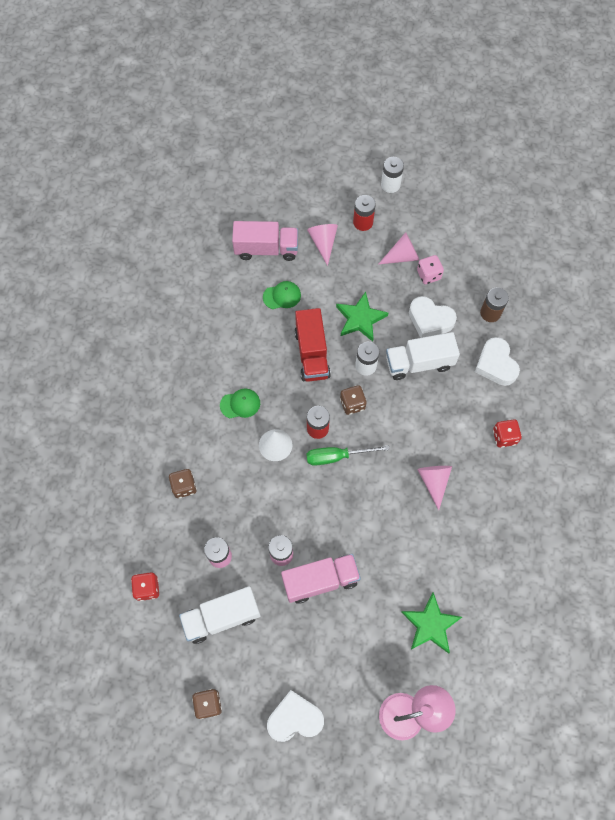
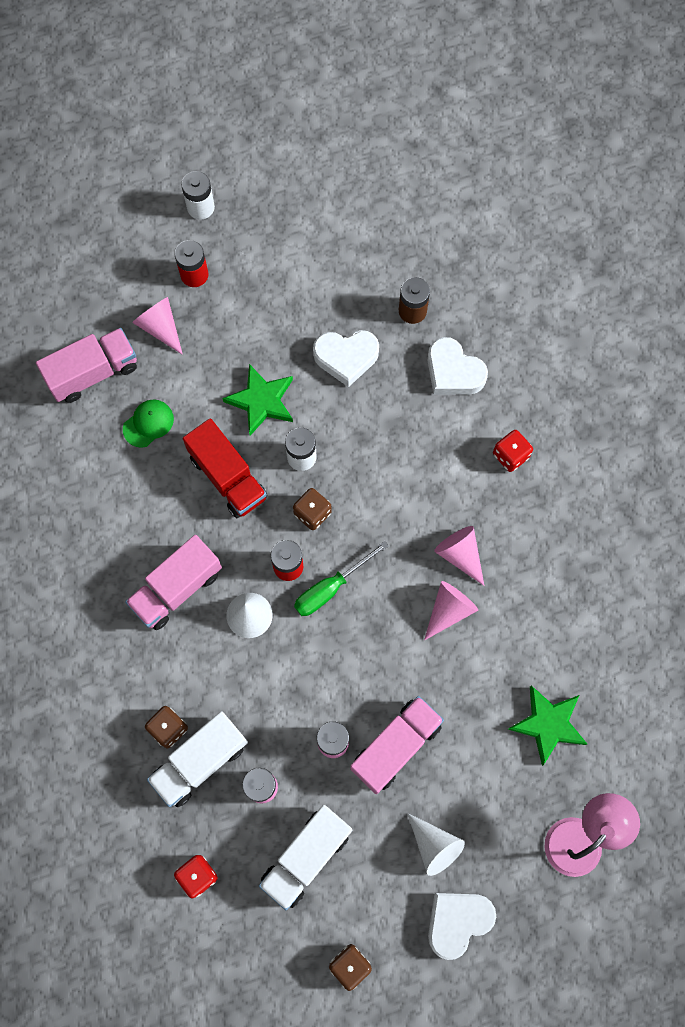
camera: 30 degrees left, 5 degrees up
green cap [220,388,260,418] -> pink truck [125,535,222,630]
pink cone [378,232,419,265] -> pink cone moved to [424,581,478,641]
white truck [386,332,460,380] -> white truck moved to [147,711,248,807]
pink dice [417,255,444,284] -> none
none -> white cone [408,813,465,876]

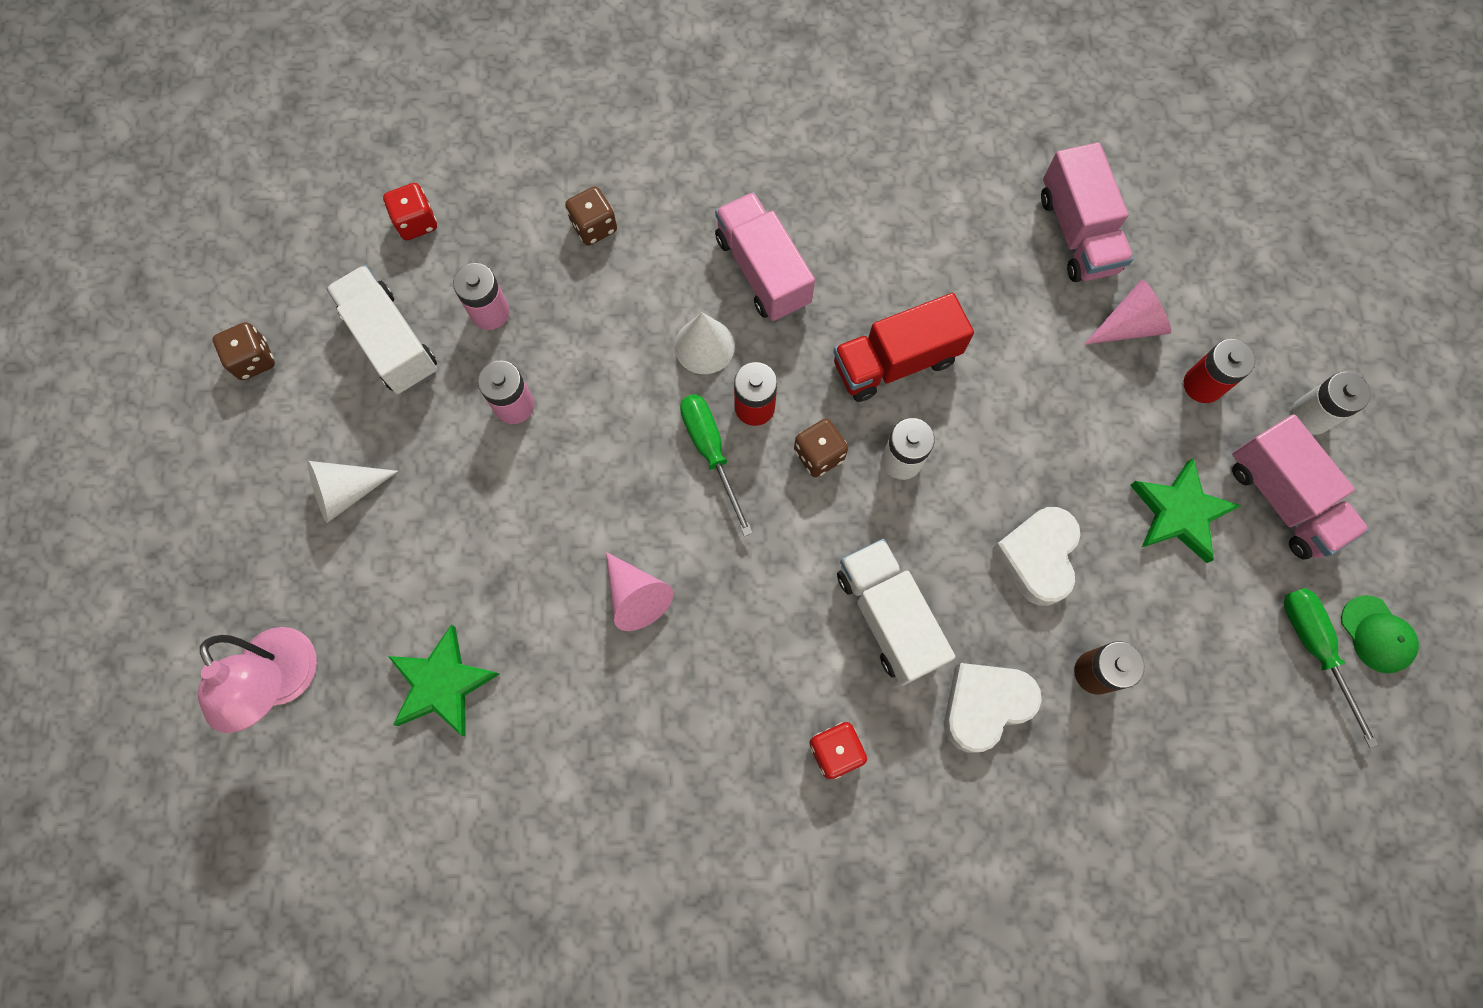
camera: 105 degrees right, 0 degrees up
green cap [123,399,174,448] -> green cap moved to [1341,595,1419,673]
white truck [147,711,248,807] -> white truck moved to [837,539,955,686]
green star [222,364,293,436] -> green star moved to [1130,458,1242,563]
pink truck [350,696,444,794] -> pink truck moved to [1232,414,1369,560]
white heart [428,892,496,960] -> none
pink cone [434,526,484,586] -> none
none -> green screwdriver [1284,588,1379,748]

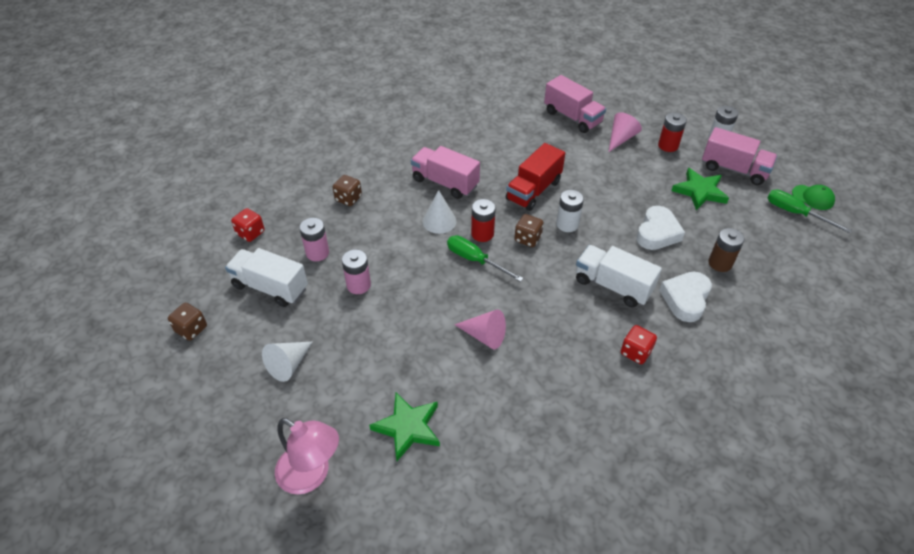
camera: 30 degrees left, 25 degrees down
white heart [992,507,1081,606] -> white heart turned 135 degrees counterclockwise [636,206,685,250]

